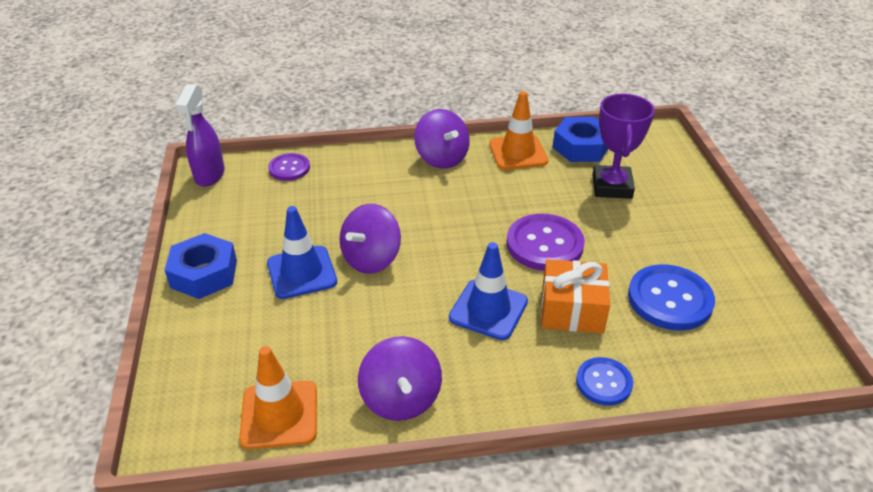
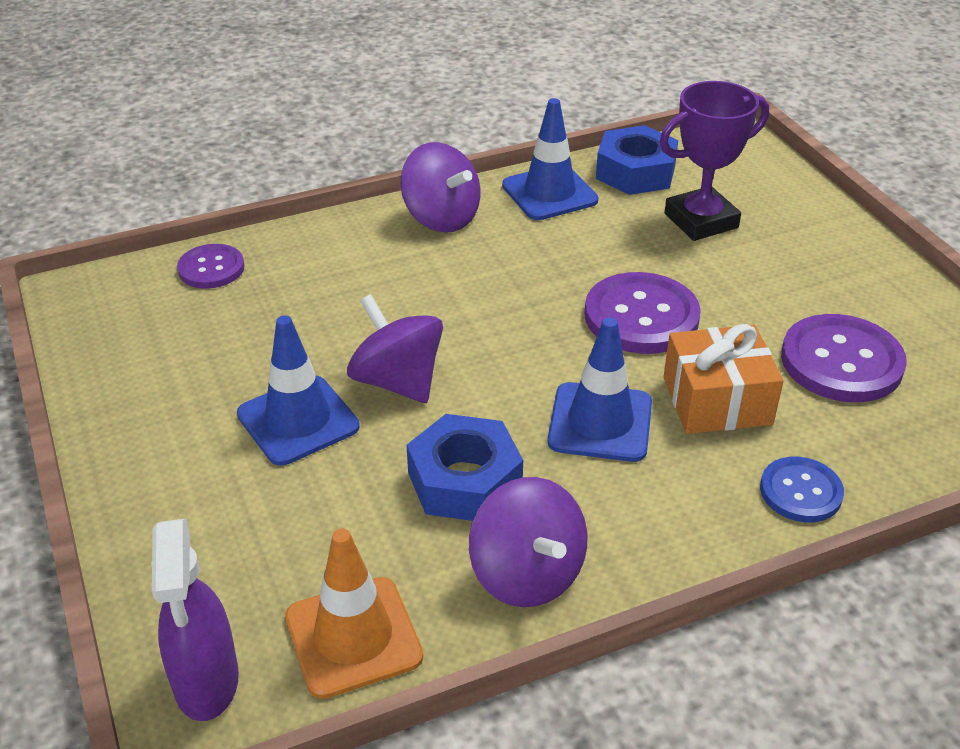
camera: 15 degrees left, 0 degrees up
blue nut [165,233,237,299] -> blue nut moved to [407,414,523,521]
purple spray bottle [175,84,225,187] -> purple spray bottle moved to [152,518,239,721]
purple spinning top [339,204,401,274] -> purple spinning top turned 120 degrees clockwise [347,294,443,403]
orange traffic cone [489,91,548,170] -> blue traffic cone [502,98,599,220]
purple trophy [593,94,655,199] -> purple trophy turned 75 degrees clockwise [660,81,769,241]
blue button [628,264,715,331] -> purple button [781,314,907,402]

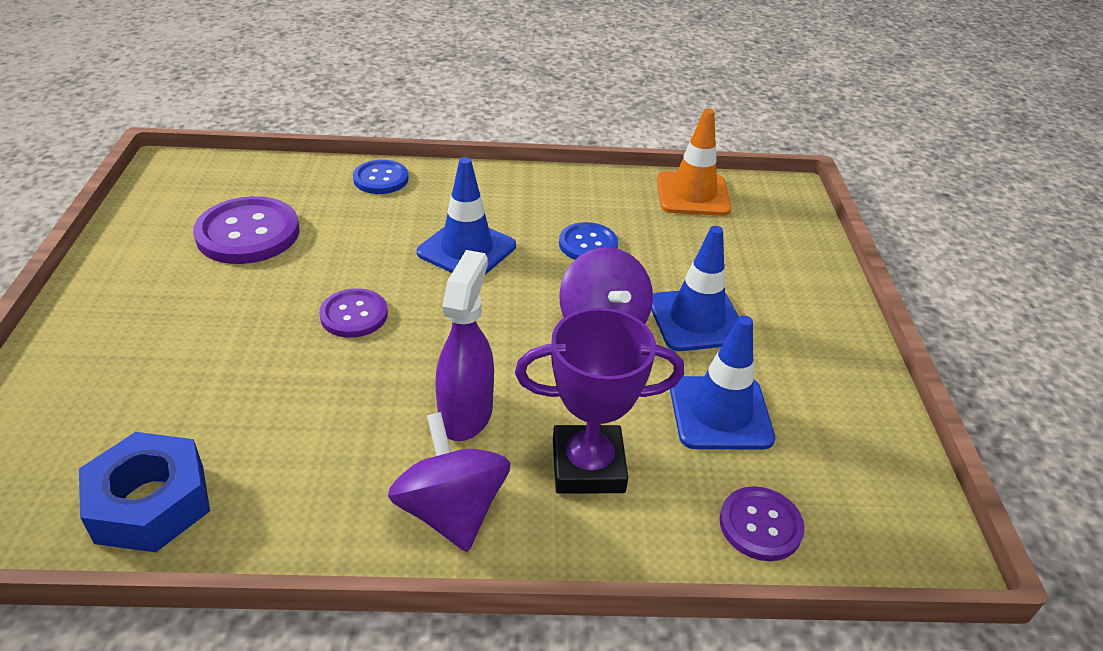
camera: 160 degrees left, 0 degrees up
purple spray bottle [152,518,239,721] -> purple spray bottle moved to [435,250,494,441]
blue nut [407,414,523,521] -> blue button [559,222,618,260]
purple spinning top [469,477,587,607] -> none
blue traffic cone [502,98,599,220] -> blue traffic cone moved to [670,315,775,449]
purple button [584,272,701,354] -> purple button [319,288,388,338], size x0.60
purple trophy [660,81,769,241] -> purple trophy moved to [515,308,684,494]
orange gift [663,324,784,434] -> none

